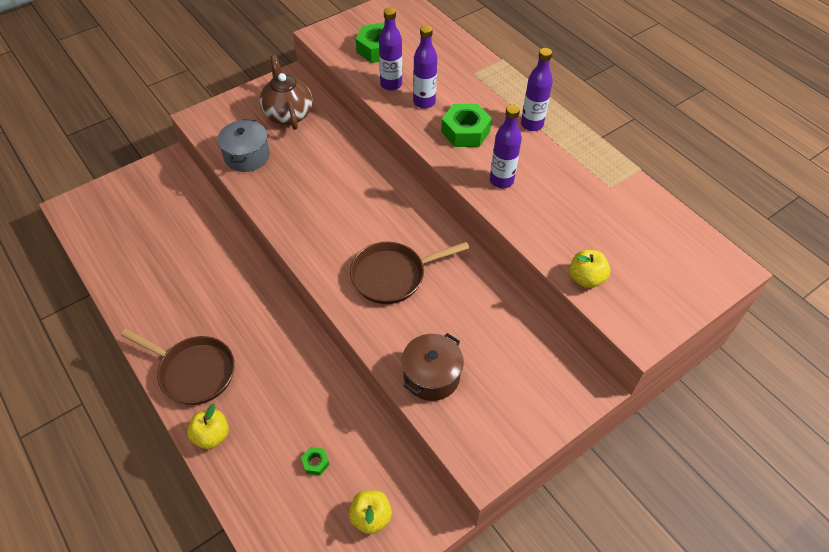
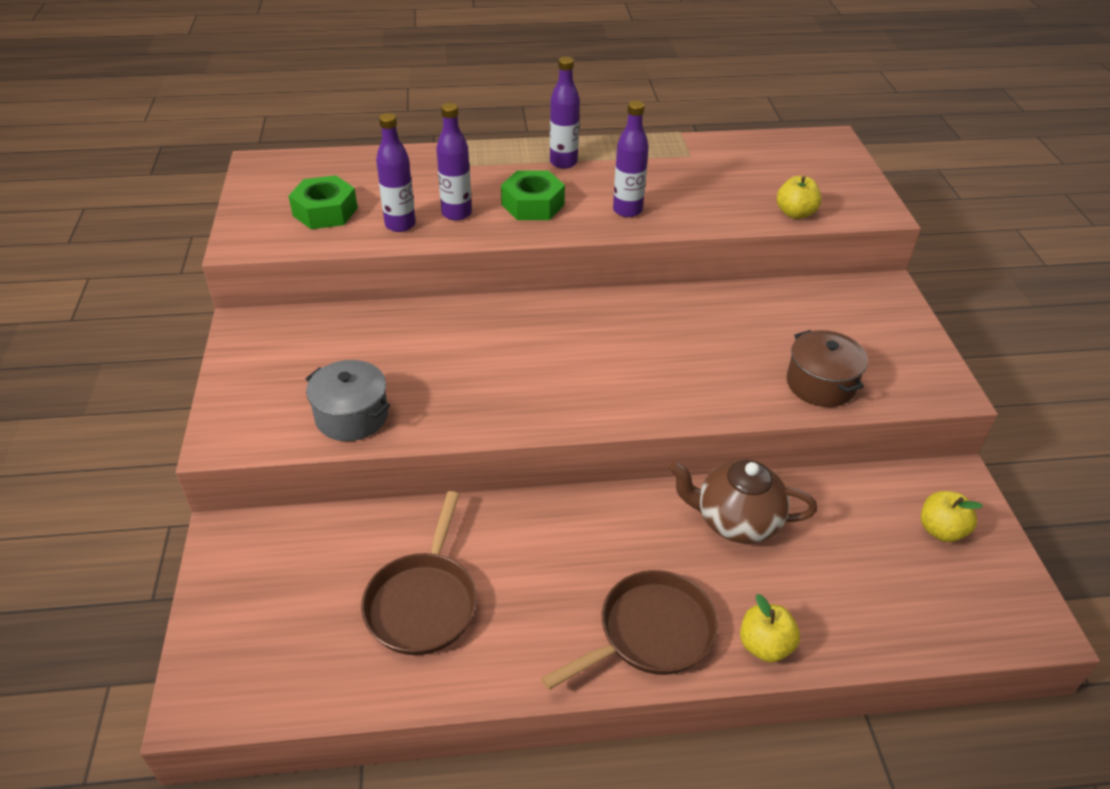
camera: 60 degrees left, 10 degrees down
brown teapot [259,55,313,130] -> brown teapot moved to [669,460,817,544]
green nut [301,447,329,475] -> none
brown pan [350,242,469,304] -> brown pan moved to [361,491,477,655]

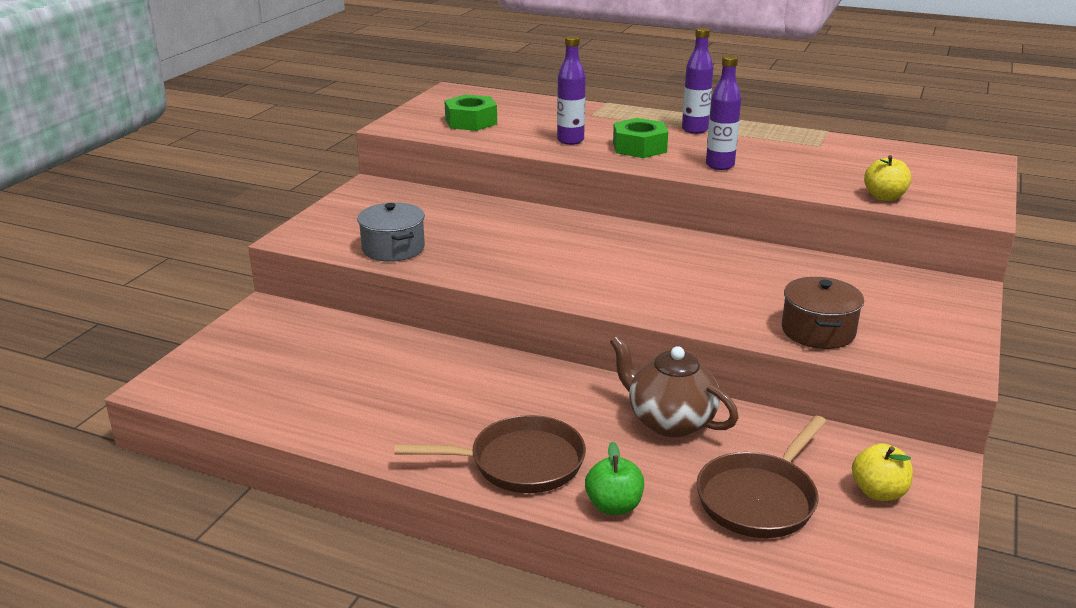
camera: 30 degrees right, 15 degrees down
brown pan [361,491,477,655] -> brown pan moved to [697,416,827,538]
purple bottle [376,113,416,232] -> none
yellow apple [740,594,800,663] -> green apple [585,441,644,515]

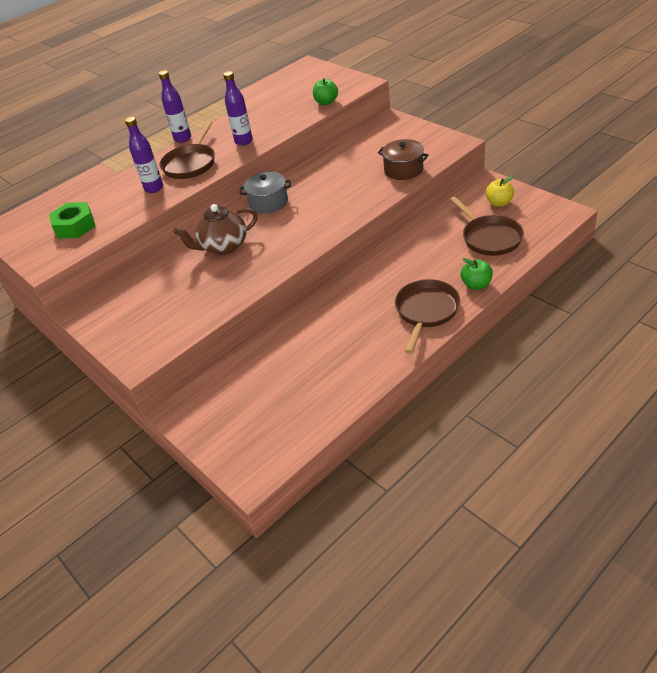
camera: 60 degrees left, 15 degrees up
grey pot [357,202,425,262] -> grey pot moved to [240,172,291,214]
brown teapot [610,336,738,437] -> brown teapot moved to [173,204,258,255]
green nut [613,118,668,158] -> brown pan [159,121,215,179]
yellow apple [864,155,911,201] -> green apple [313,78,338,105]

